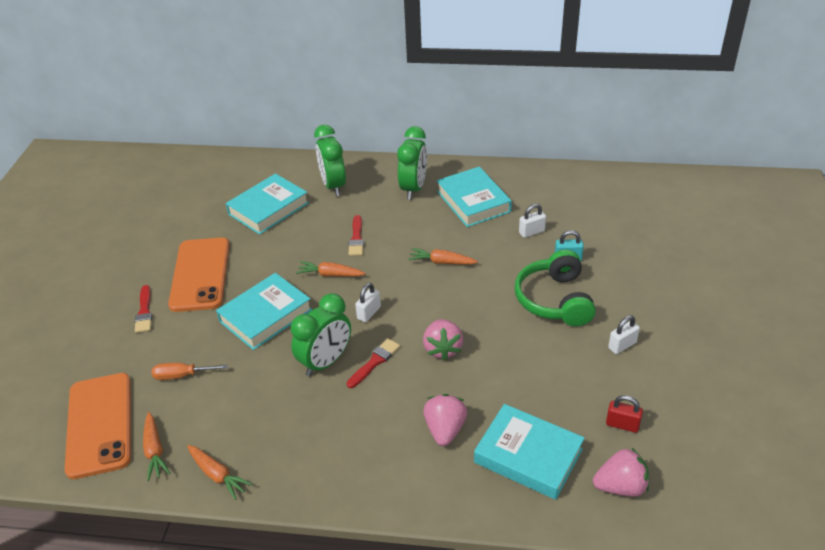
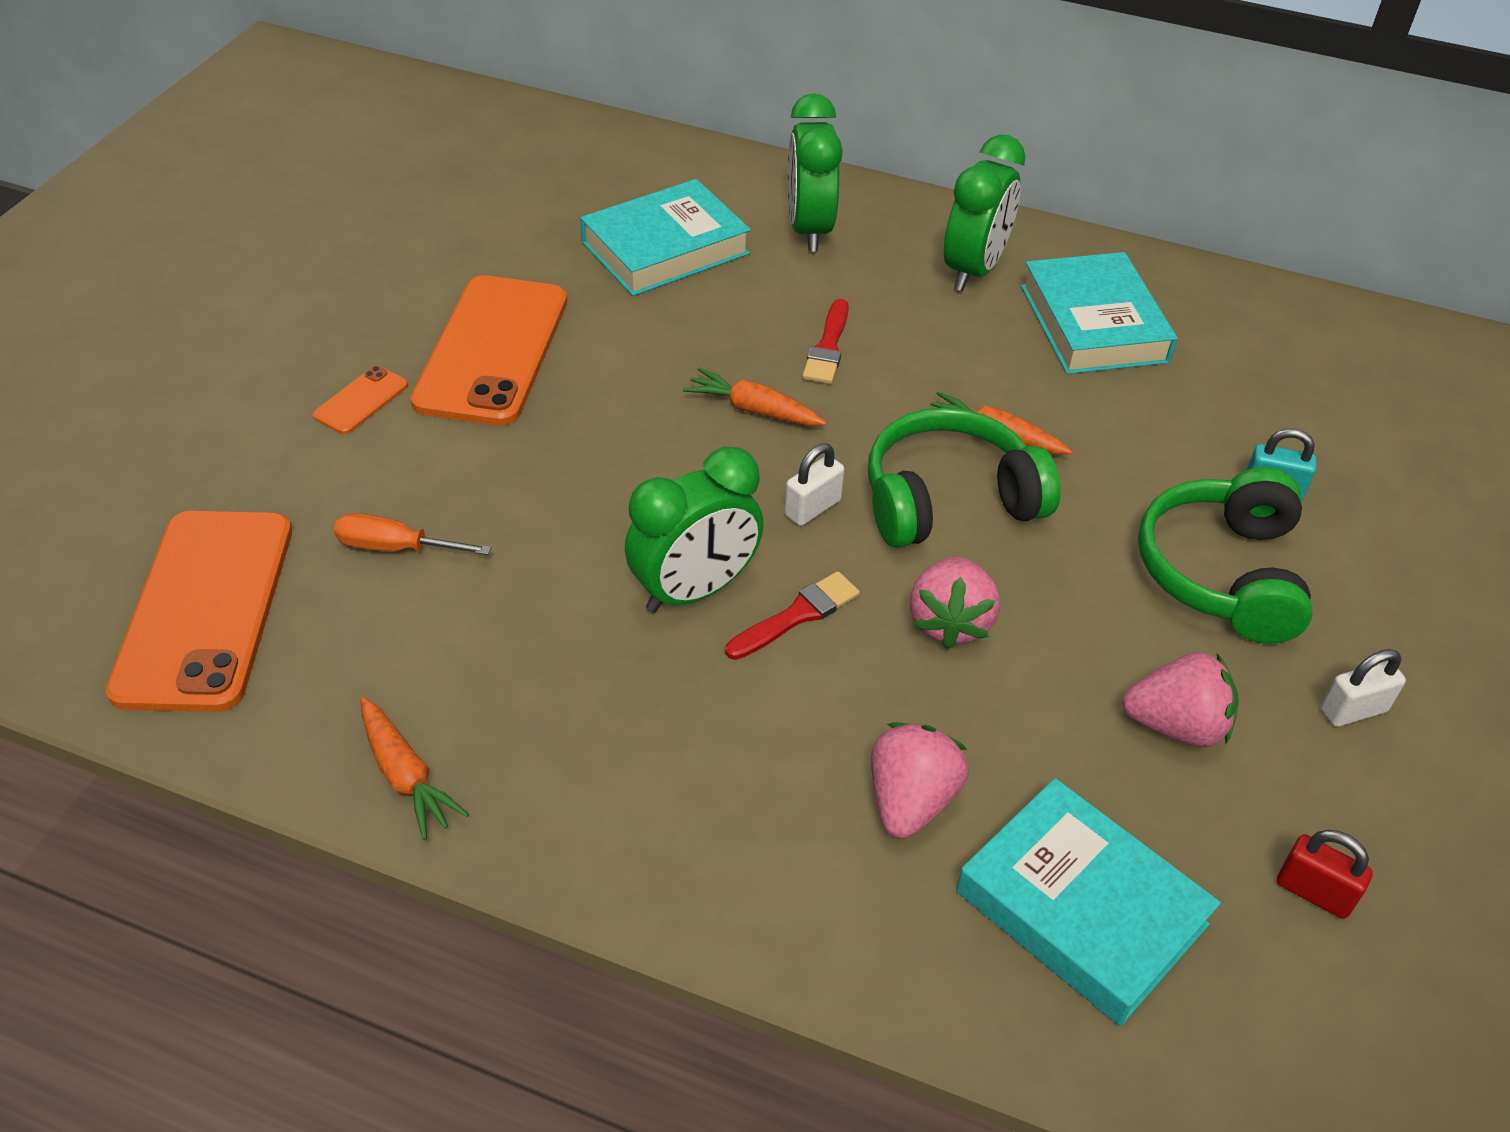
camera: 10 degrees right, 5 degrees up
red brush [135,285,152,333] -> orange phone [313,366,408,434]
orange carrot [143,412,171,481] -> none
turquoise book [216,273,312,350] -> none
white padlock [519,204,546,238] -> none
pink strawberry [593,448,649,497] -> pink strawberry moved to [1122,652,1239,747]
none -> green headphones [868,408,1060,548]

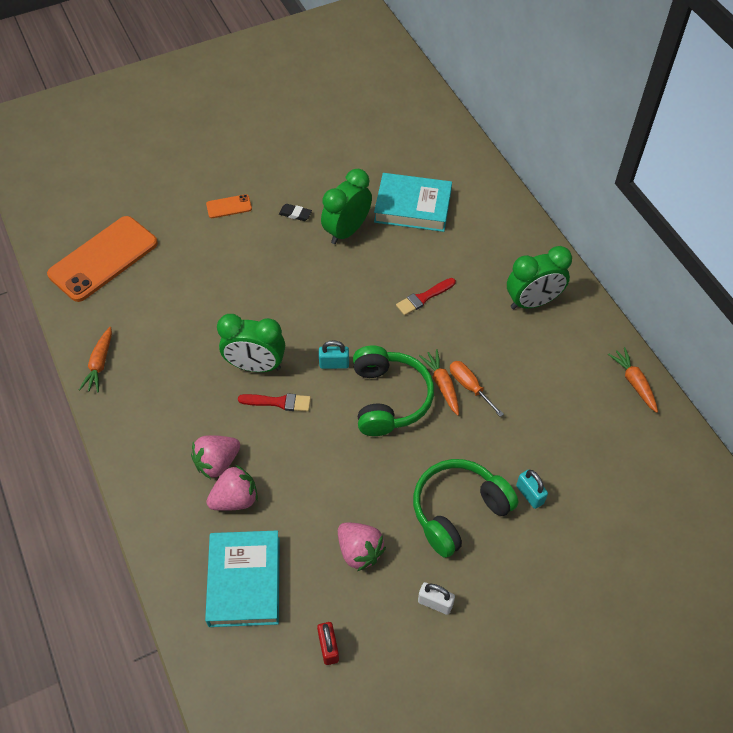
camera: 45 degrees right, 10 degrees up
orange screwdriver [334,513,491,555] -> orange screwdriver moved to [450,361,504,417]
orange phone [410,275,567,426] -> black eraser [279,204,312,221]
orange carrot [683,367,827,426] -> orange carrot moved to [608,347,658,413]
white padlock [784,443,845,526] -> turquoise padlock [319,340,349,369]
green clock [788,93,843,252] -> green clock moved to [321,169,372,244]
green headphones [868,408,1060,548] -> green headphones turned 60 degrees clockwise [353,346,434,436]
pink strawberry [910,557,1000,649] -> pink strawberry moved to [191,435,240,479]
turquoise book [1021,252,1178,374] -> none

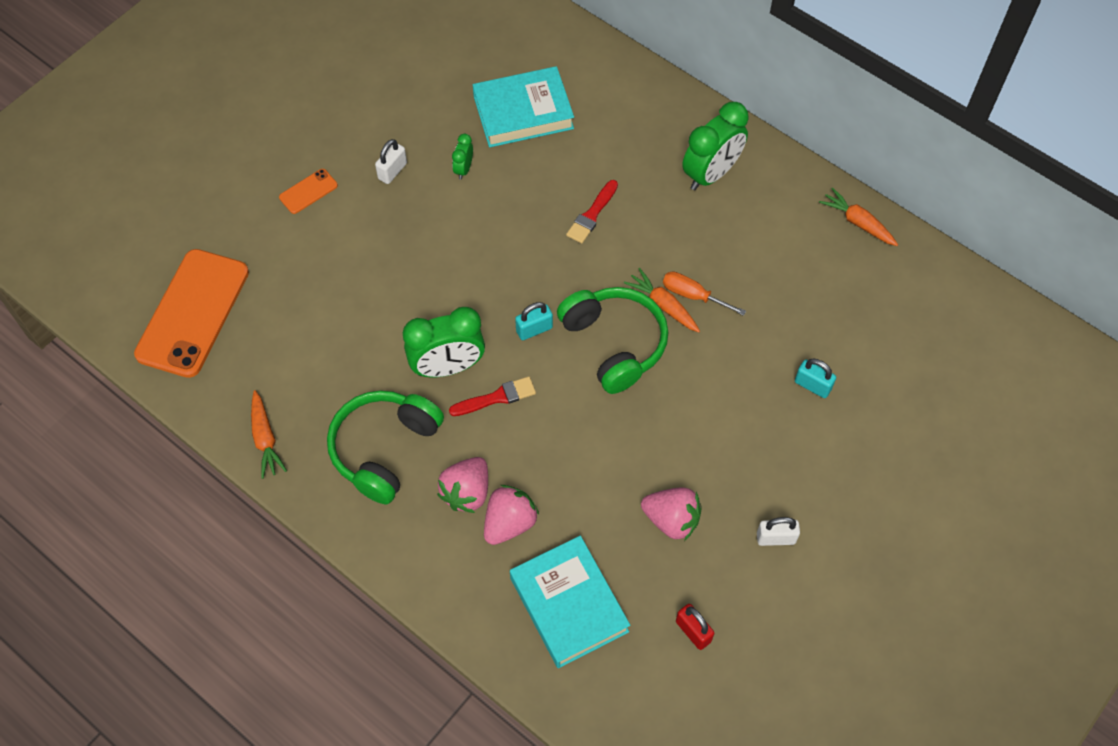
camera: 25 degrees left, 5 degrees up
black eraser [279,204,312,221] -> white padlock [375,139,407,184]
green clock [321,169,372,244] -> green clock [452,134,473,180], size x0.47
green headphones [413,459,518,558] -> green headphones moved to [327,390,444,504]

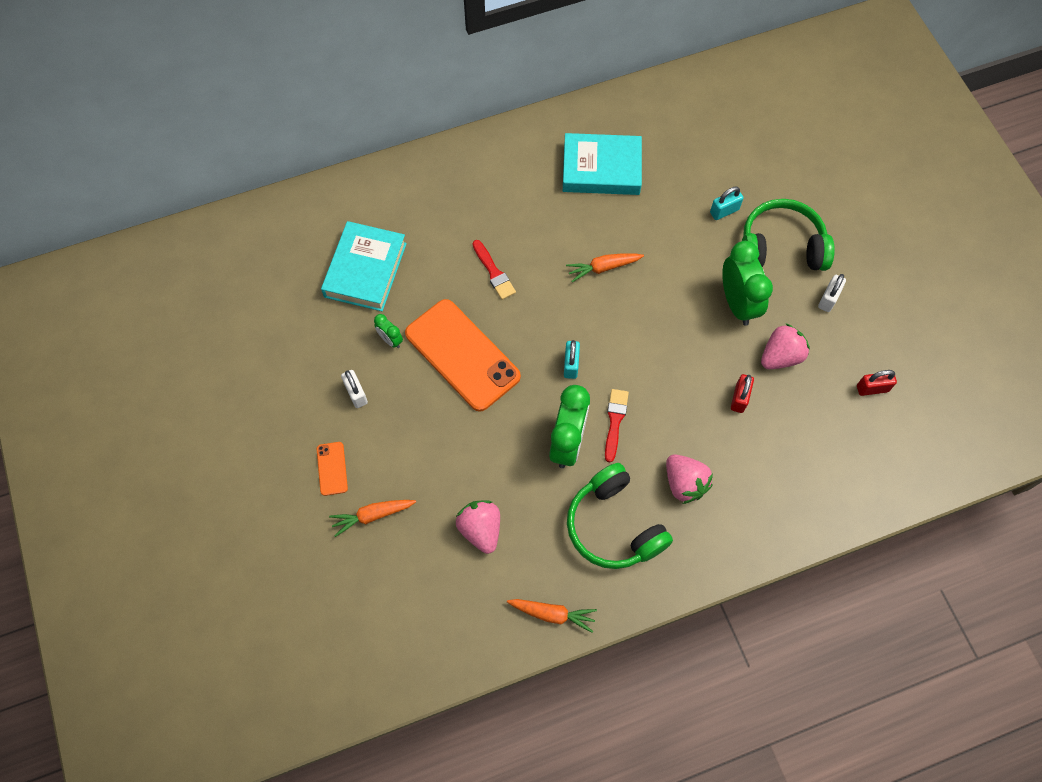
camera: 60 degrees left, 5 degrees up
orange phone [134,249,249,378] -> orange phone moved to [405,299,521,412]
pink strawberry [484,485,539,545] -> pink strawberry moved to [456,501,500,554]
turquoise book [510,536,630,668] -> turquoise book moved to [563,133,642,195]
green headphones [557,287,668,394] -> green headphones moved to [742,199,835,271]
orange screwdriver [663,271,746,316] -> none
green clock [682,102,748,190] -> green clock moved to [722,241,773,326]
orange carrot [819,188,898,246] -> orange carrot moved to [329,500,416,537]
none -> red padlock [731,374,754,413]

